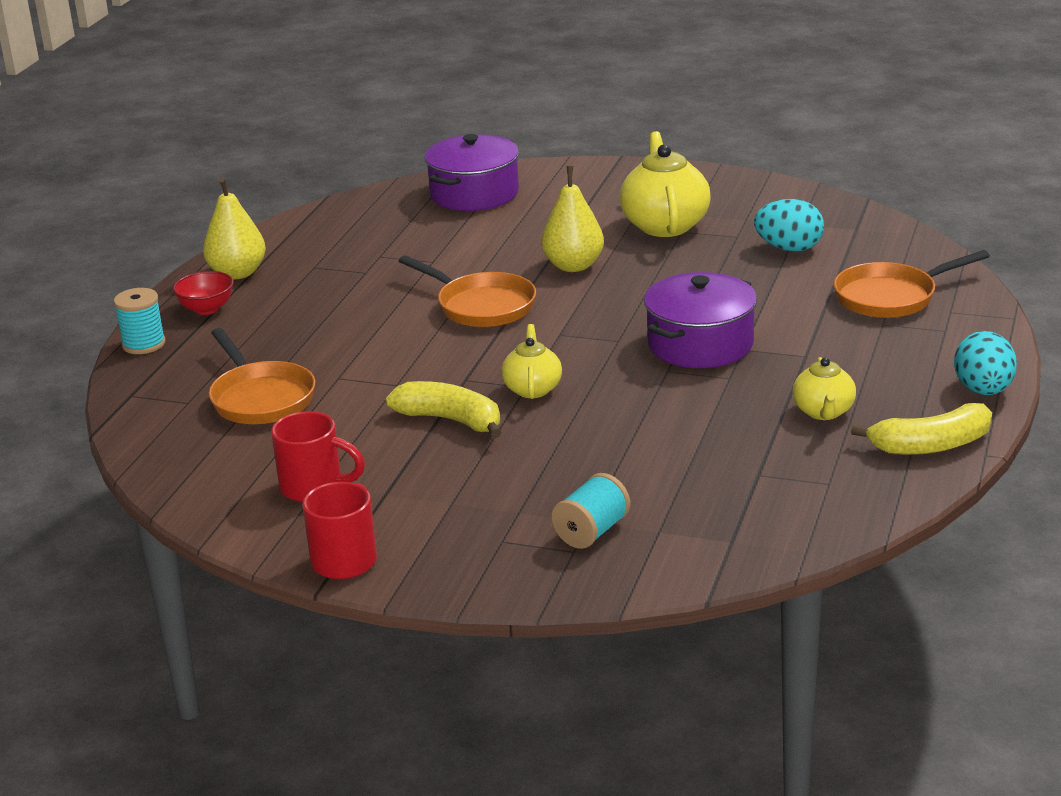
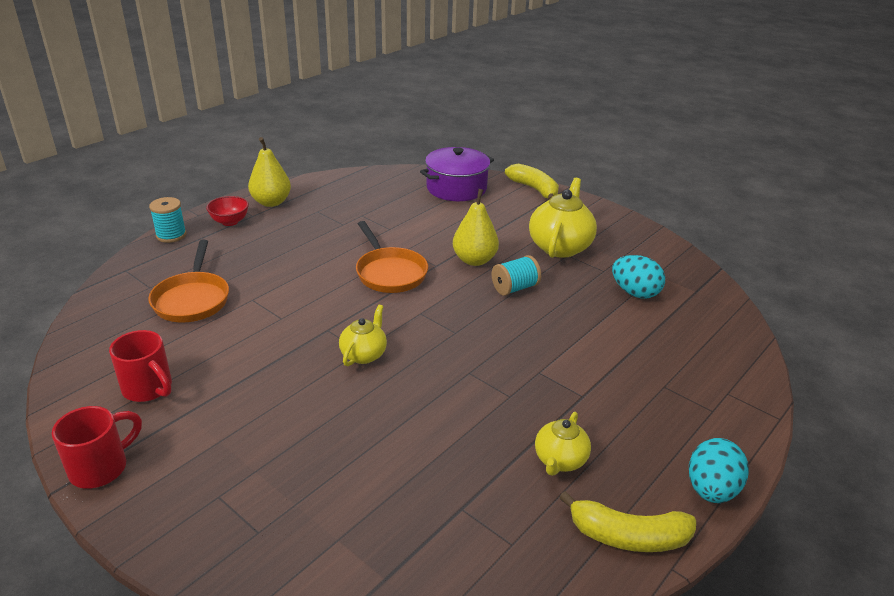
camera: 20 degrees right, 5 degrees up
yellow banana [385,381,502,438] -> yellow banana moved to [505,164,559,200]
turquoise spool [551,473,631,549] -> turquoise spool moved to [491,255,541,296]
purple pot [644,272,757,368] -> none
orange pan [834,250,990,318] -> none

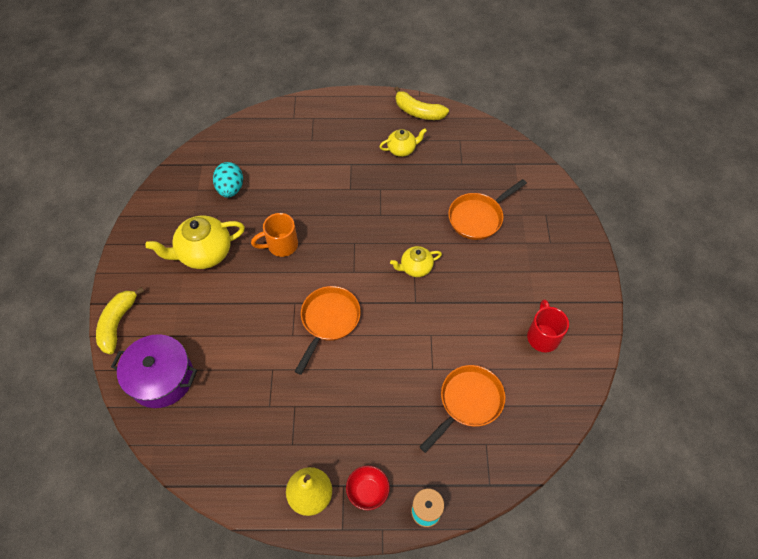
camera: 130 degrees left, 25 degrees up
red mug [52,406,142,489] -> none
yellow pear [453,189,499,266] -> none
turquoise spool [491,255,541,296] -> orange mug [251,213,298,257]
yellow banana [559,491,696,552] -> yellow banana turned 150 degrees clockwise [394,87,449,120]
turquoise egg [689,438,749,503] -> none
none -> orange pan [448,179,527,240]

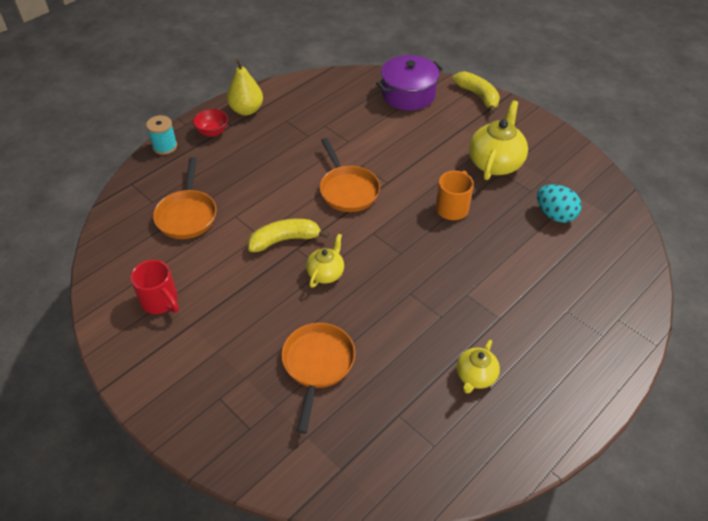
camera: 135 degrees right, 10 degrees down
yellow banana [394,87,449,120] -> yellow banana moved to [248,219,329,252]

